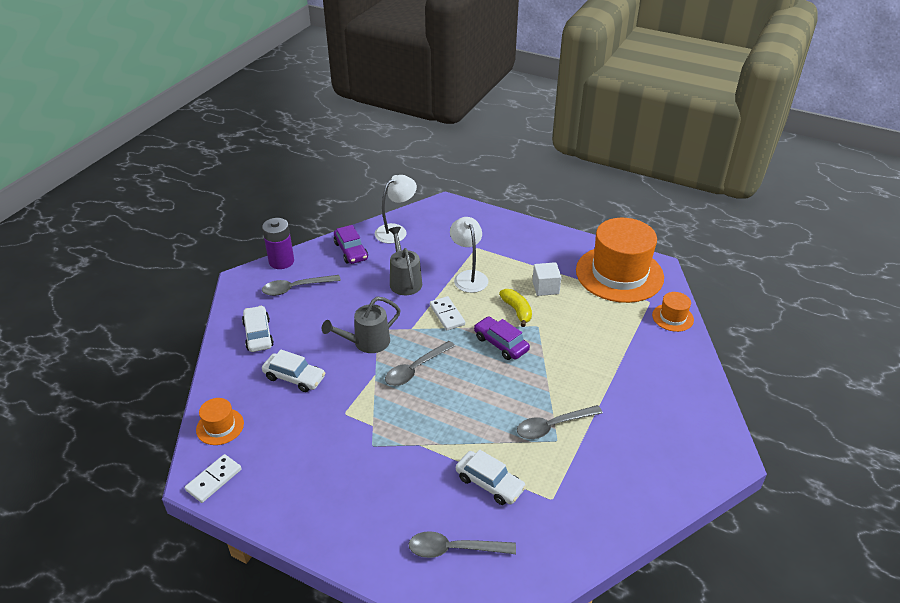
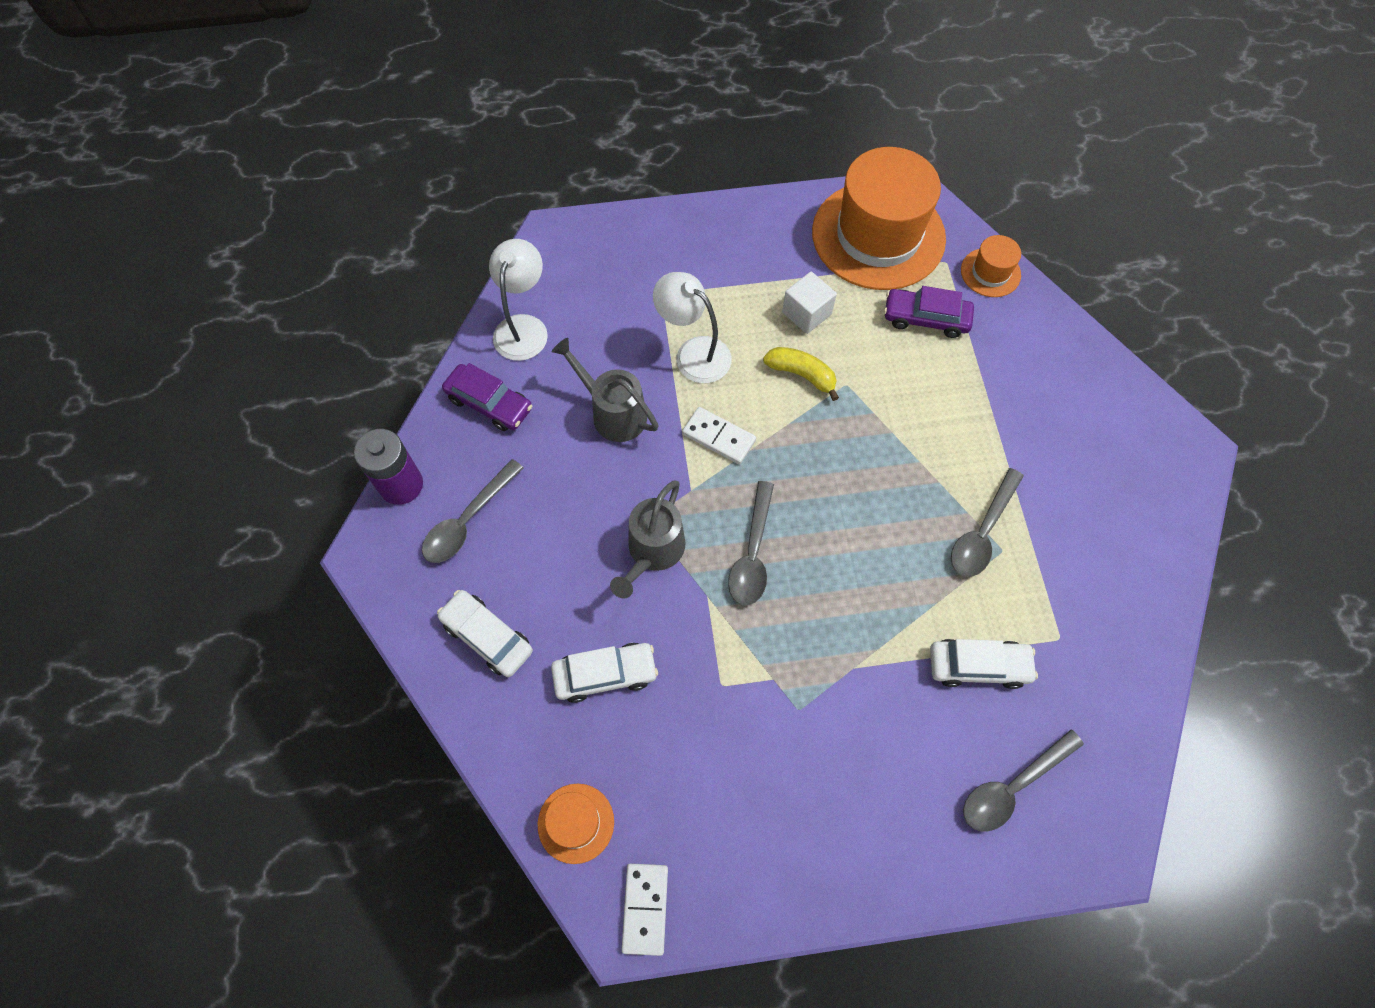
camera: 35 degrees left, 25 degrees up
purple car [474,316,530,360] -> purple car moved to [884,286,974,338]

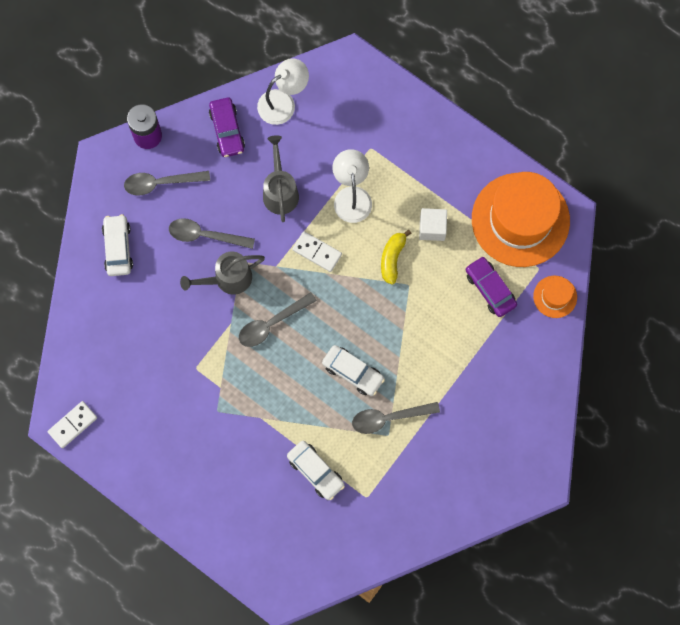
camera: 45 degrees right, 10 degrees up
orange hat [538,784,614,864] -> none
white car [551,643,658,703] -> white car moved to [322,345,385,396]
white domino [682,407,756,464] -> white domino turned 45 degrees counterclockwise [293,231,342,272]
yellow banana [763,347,839,401] -> yellow banana turned 150 degrees counterclockwise [381,230,412,285]
grey spoon [963,730,1084,832] -> grey spoon moved to [169,218,255,249]

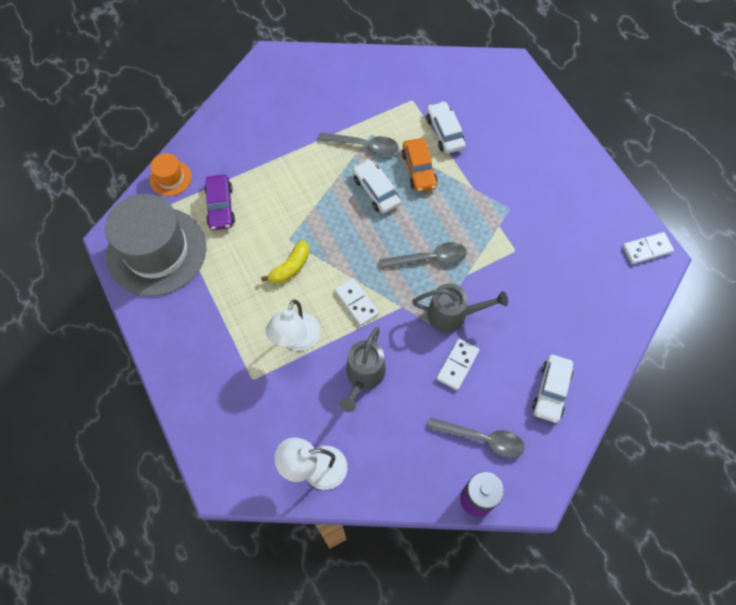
camera: 155 degrees left, 10 degrees down
grey spoon [169,218,255,249] -> white domino [436,339,479,390]
purple car [209,98,245,157] -> none
white cube [419,208,447,241] -> none
orange hat [472,172,570,267] -> grey hat [105,194,206,297]
none -> orange car [402,138,437,192]

